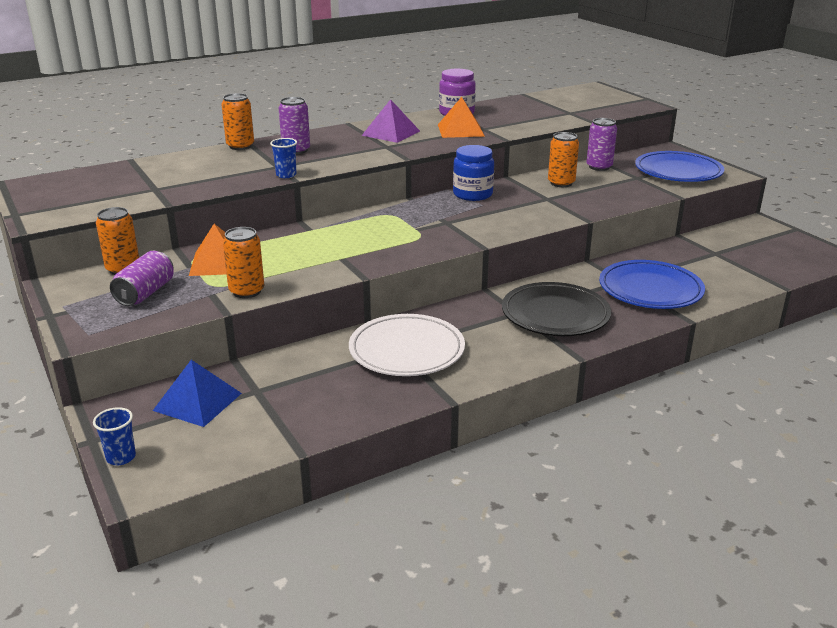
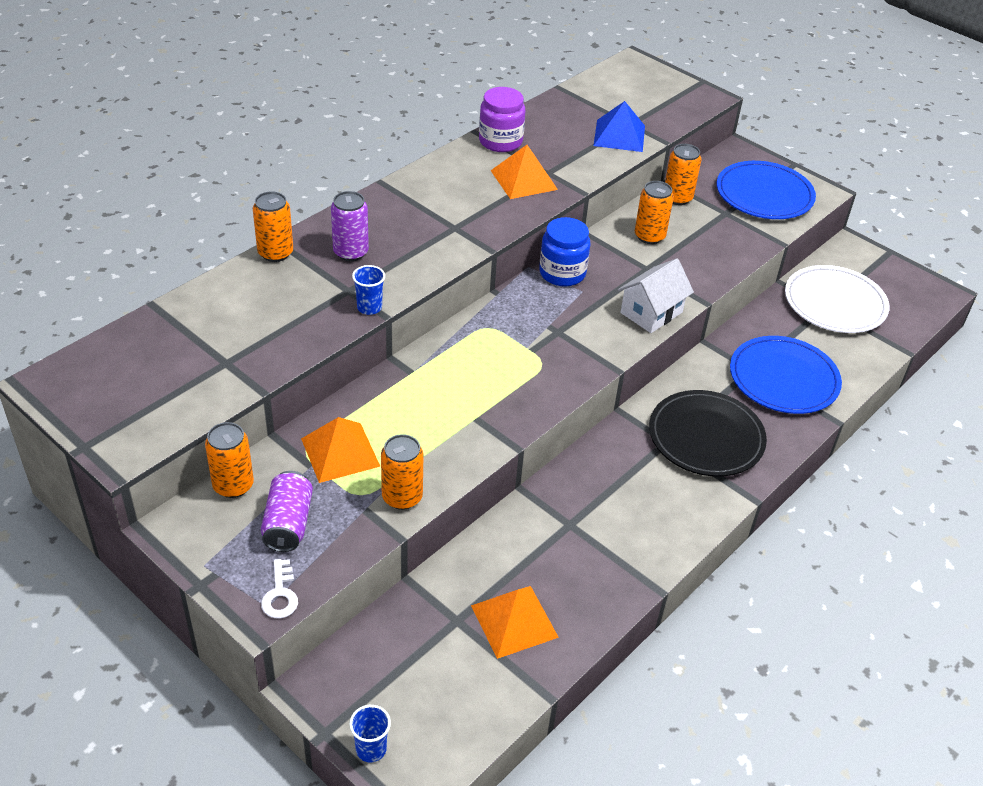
camera: 20 degrees left, 15 degrees up
blue pyramid [153,360,242,427] -> blue pyramid moved to [593,101,645,152]
white plate [349,314,465,376] -> white plate moved to [785,265,889,333]
purple pyramid [361,99,420,143] -> none
purple can [586,118,617,171] -> orange can [665,144,701,205]
none -> white key [261,559,298,619]
none -> orange pyramid [471,586,559,659]
none -> white house [618,258,694,333]

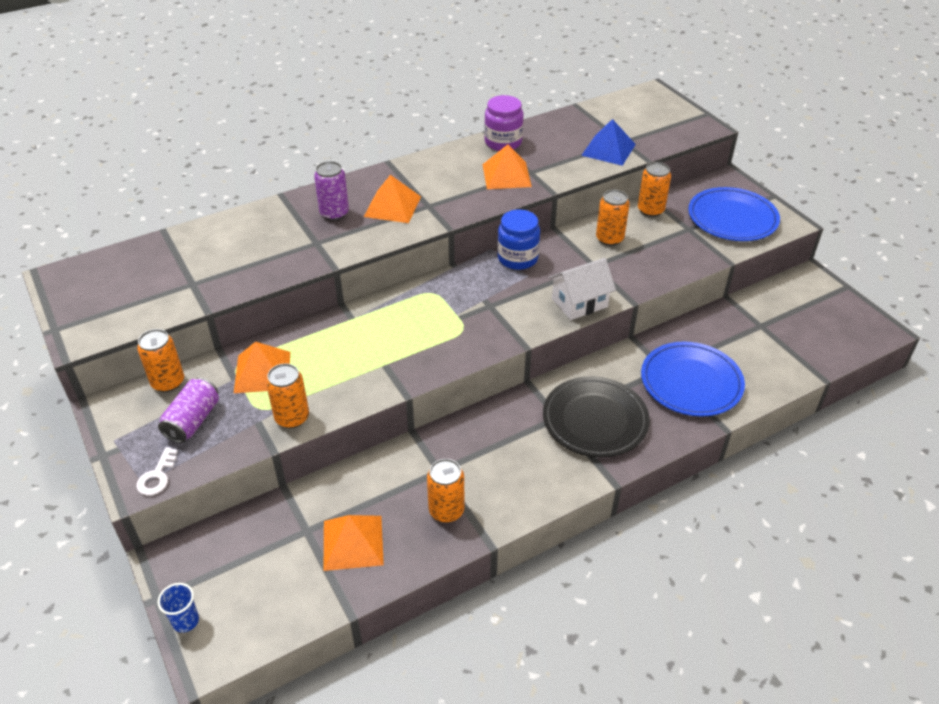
camera: 20 degrees right, 0 degrees up
orange can [253,191,293,262] -> orange can moved to [427,459,464,523]
blue cup [352,265,385,315] -> none
white plate [785,265,889,333] -> none
none -> orange pyramid [364,175,421,223]

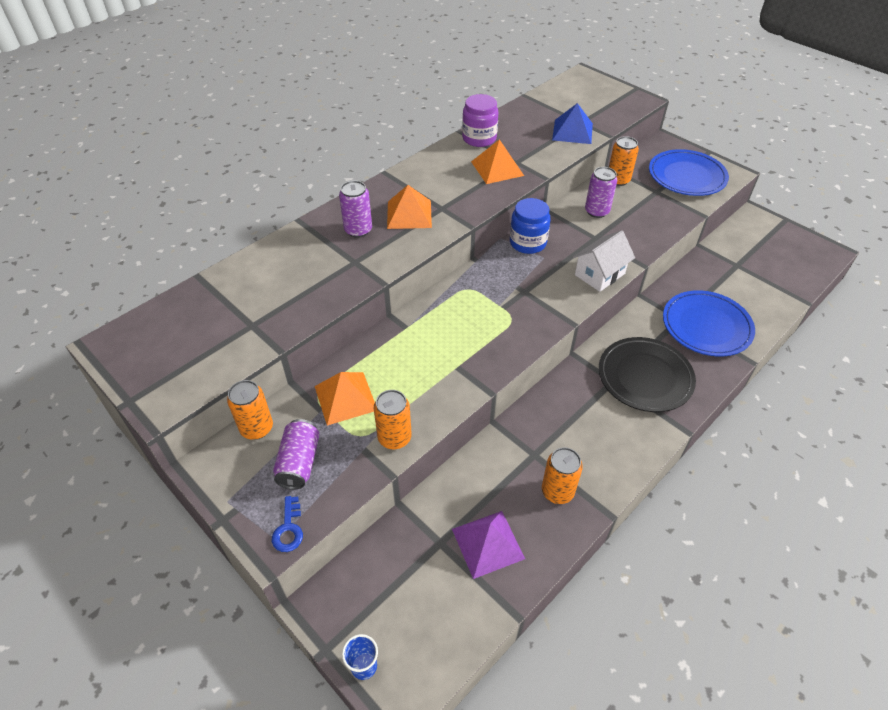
camera: 15 degrees left, 5 degrees up
white key [136,447,178,496] -> blue key [272,496,303,552]
orange pyramid [324,515,384,571] -> purple pyramid [452,511,525,579]
orange can [596,190,630,246] -> purple can [585,167,617,218]

